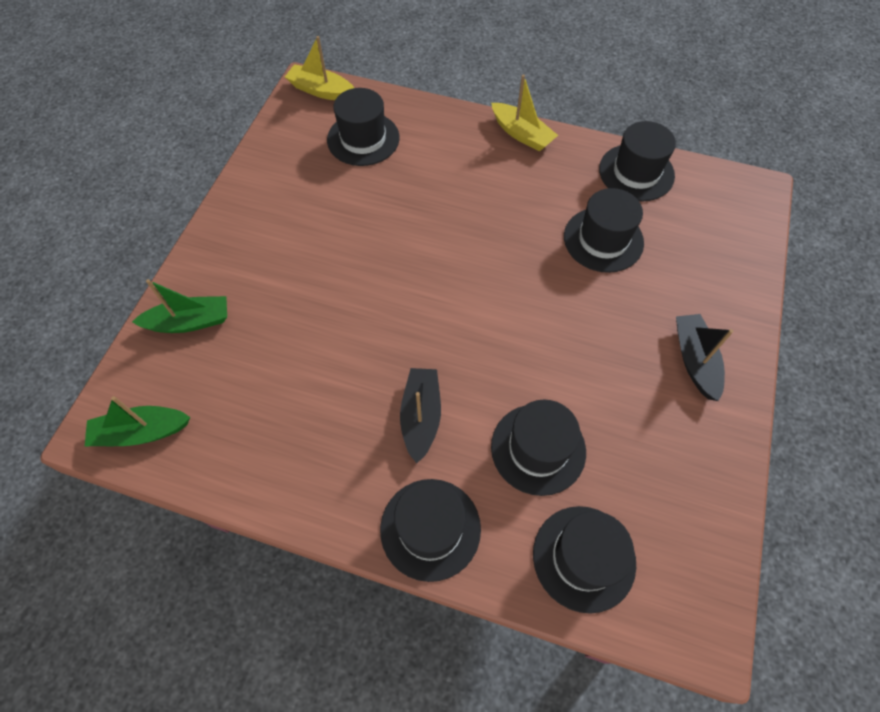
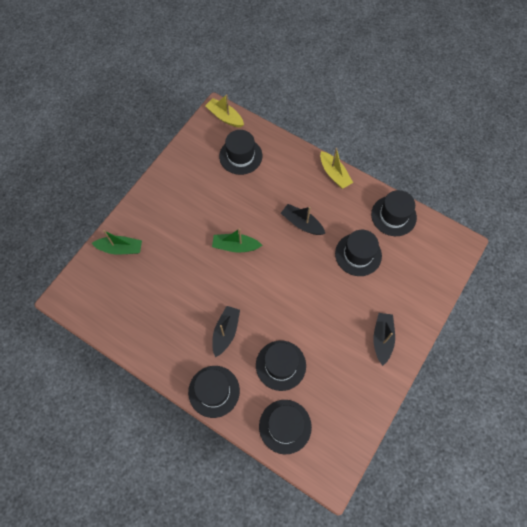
camera: 15 degrees right, 5 degrees up
green boat [85,396,190,446] -> green boat moved to [212,228,262,252]
none -> black boat [281,204,325,235]

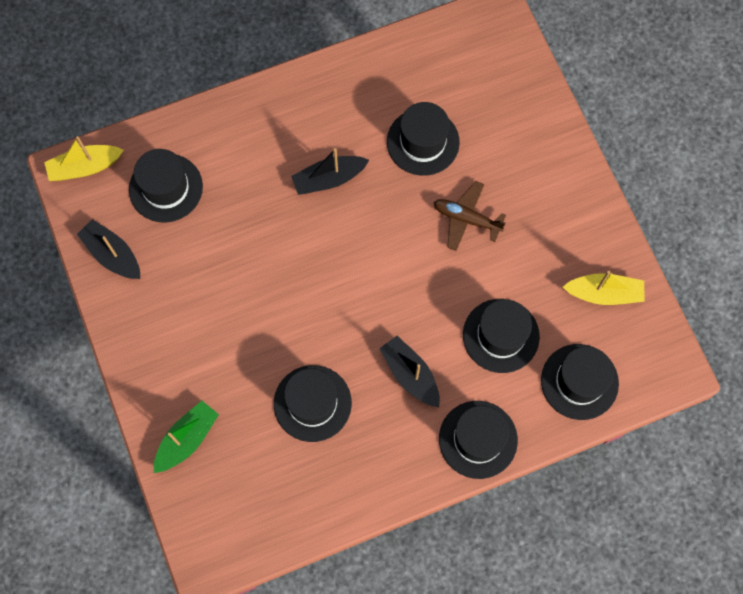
camera: 55 degrees left, 5 degrees up
green boat [212,228,262,252] -> none
yellow boat [320,148,353,189] -> yellow boat moved to [563,271,645,305]
black hat [371,190,417,236] -> black hat moved to [274,365,352,442]
black boat [373,313,395,366] -> black boat moved to [77,219,140,279]
none -> brown plane [434,181,506,251]

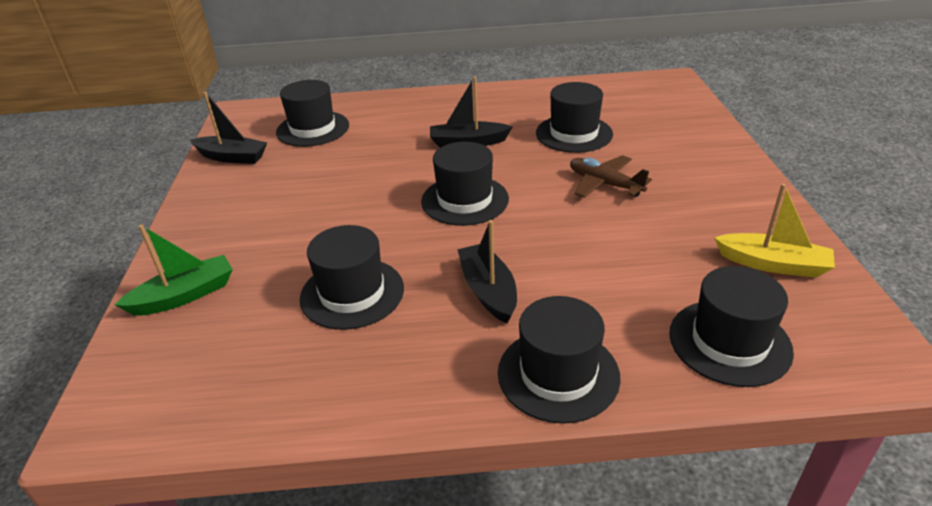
camera: 20 degrees right, 35 degrees down
yellow boat [44,136,124,181] -> none
black boat [77,219,140,279] -> black boat turned 135 degrees clockwise [190,92,268,164]
black hat [463,299,540,373] -> black hat moved to [421,142,509,226]

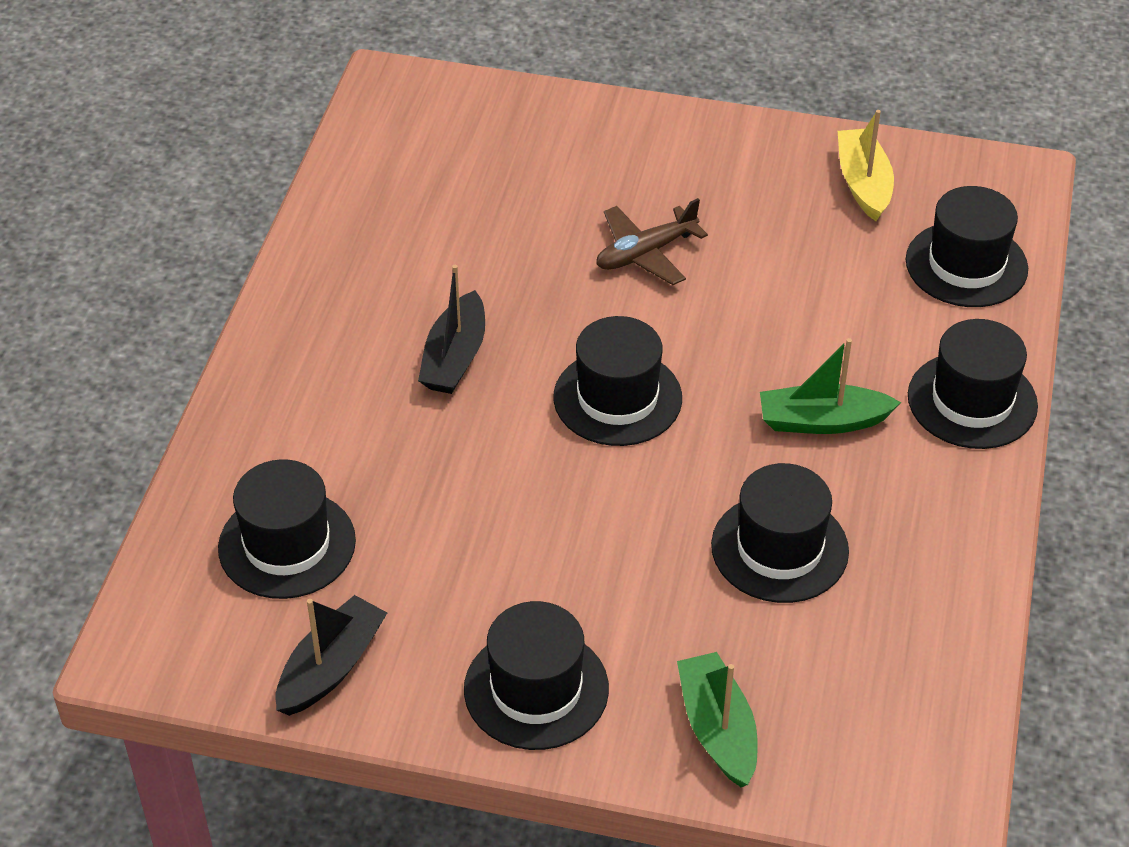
camera: 75 degrees left, 10 degrees up
black boat [457,220,517,324] -> green boat [760,338,901,434]
black hat [536,82,613,153] -> black hat moved to [464,601,609,750]
yellow boat [714,184,835,278] -> yellow boat turned 45 degrees counterclockwise [838,110,894,221]

